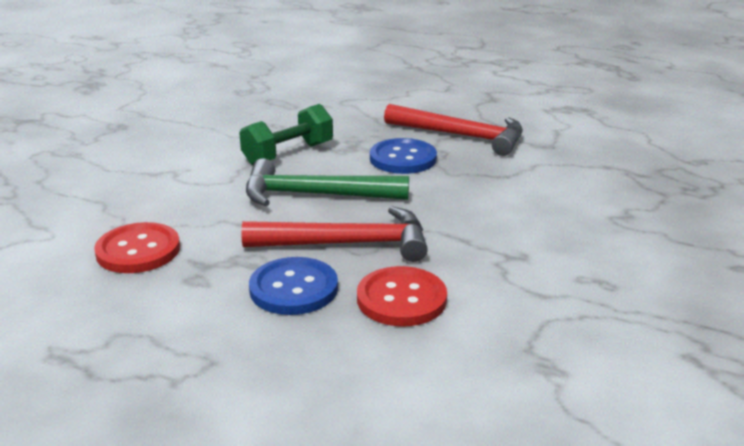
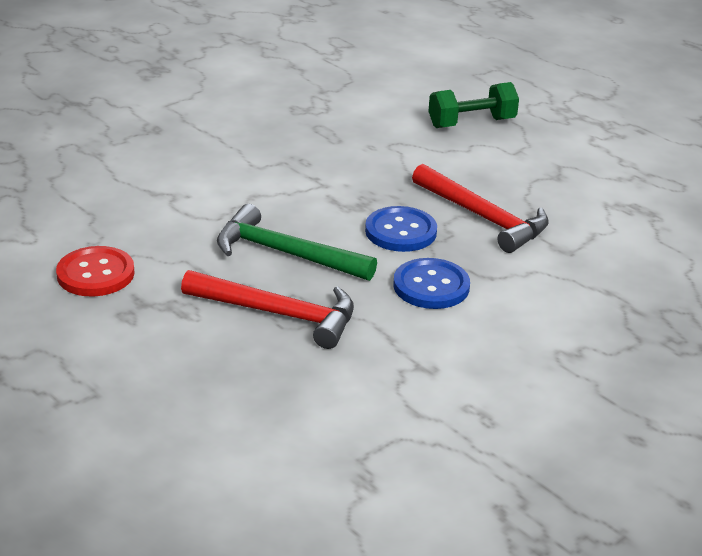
camera: 20 degrees right, 5 degrees up
green dumbbell [239,104,333,165] -> green dumbbell moved to [428,82,519,128]
blue button [249,257,338,315] -> blue button moved to [393,258,470,309]
red button [357,266,447,326] -> none

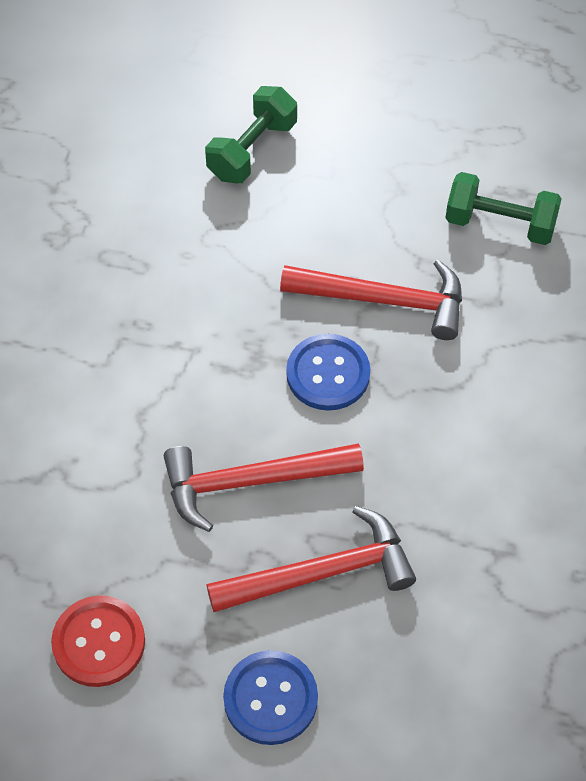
camera: 35 degrees left, 25 degrees up
green hammer [217,204,377,281] -> red hammer [164,443,364,532]
blue button [393,258,470,309] -> blue button moved to [223,650,318,745]
none -> green dumbbell [445,172,562,245]

